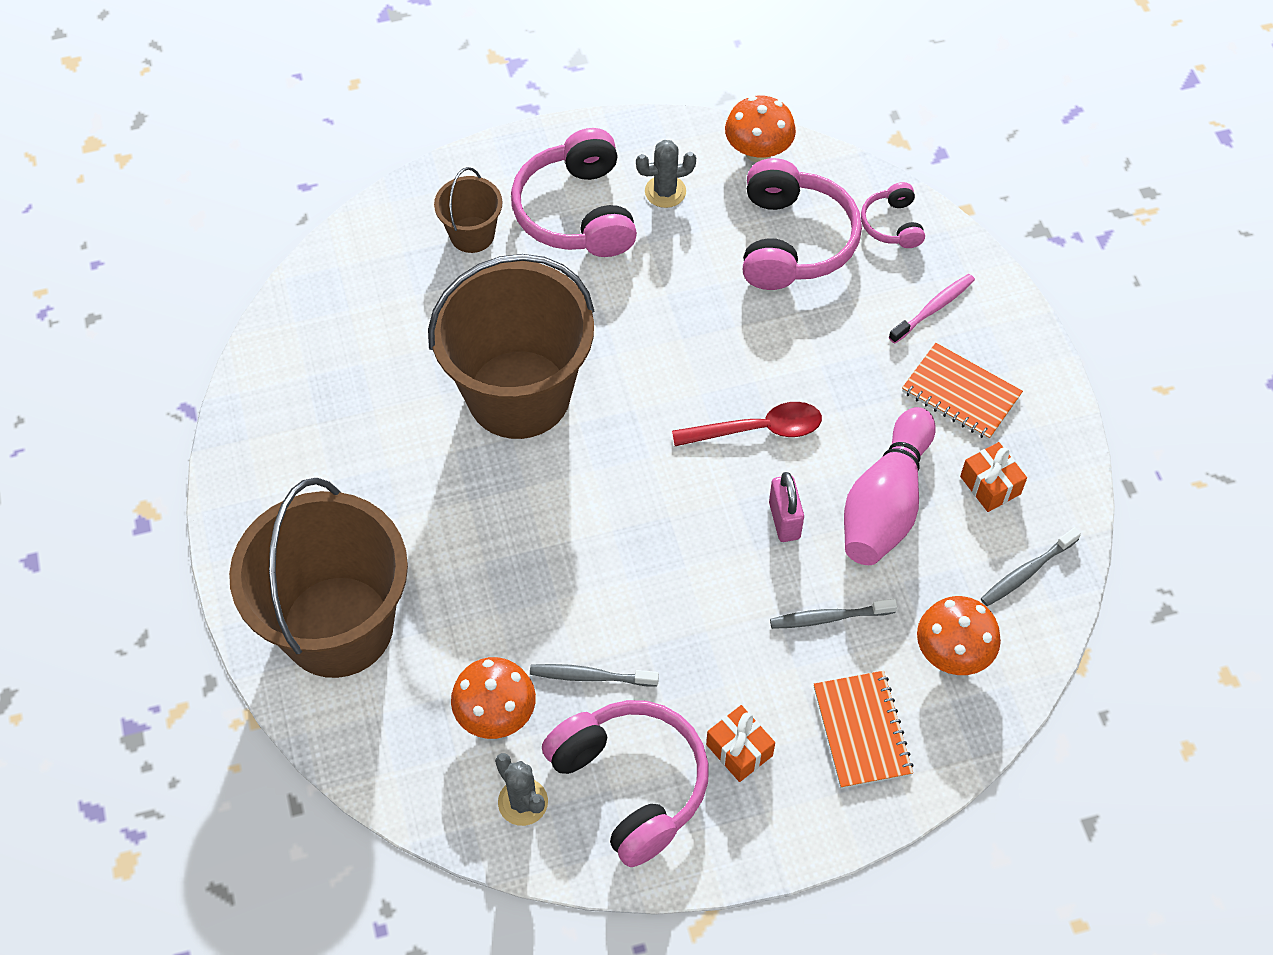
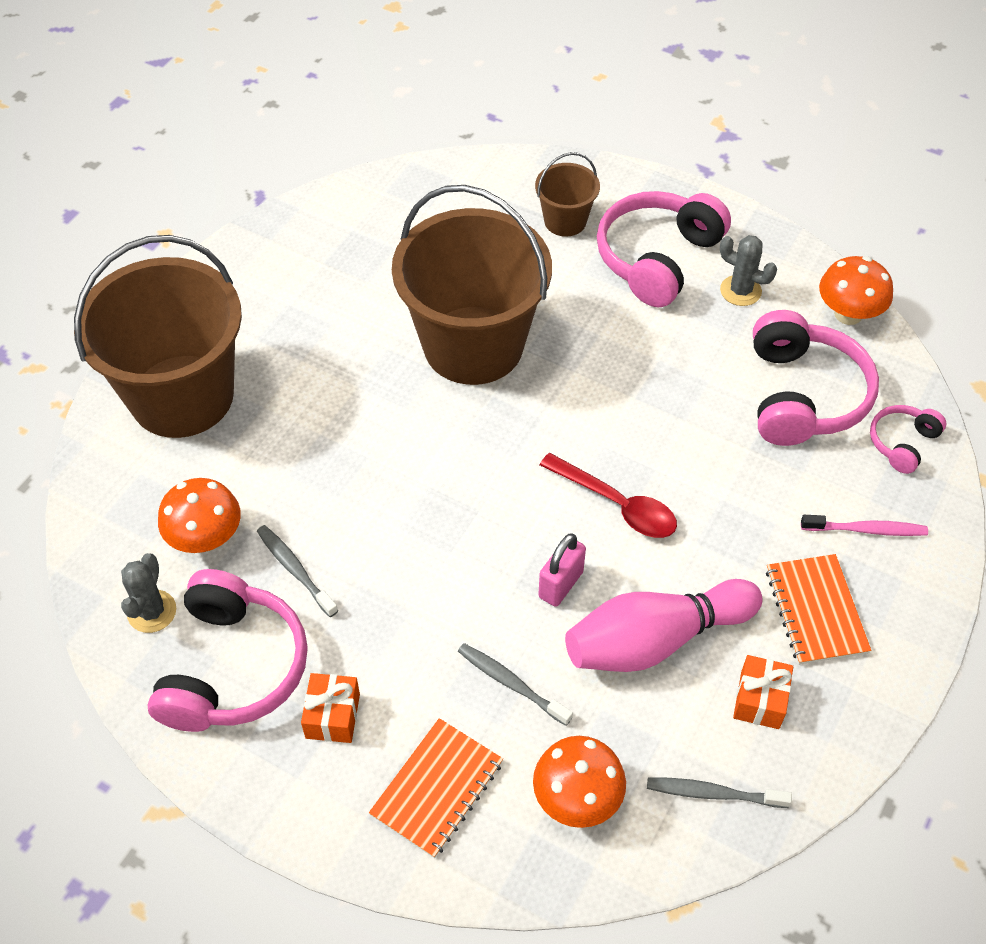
camera: 45 degrees right, 5 degrees down
pink headphones [743,158,862,290] -> pink headphones turned 45 degrees counterclockwise [753,310,879,446]

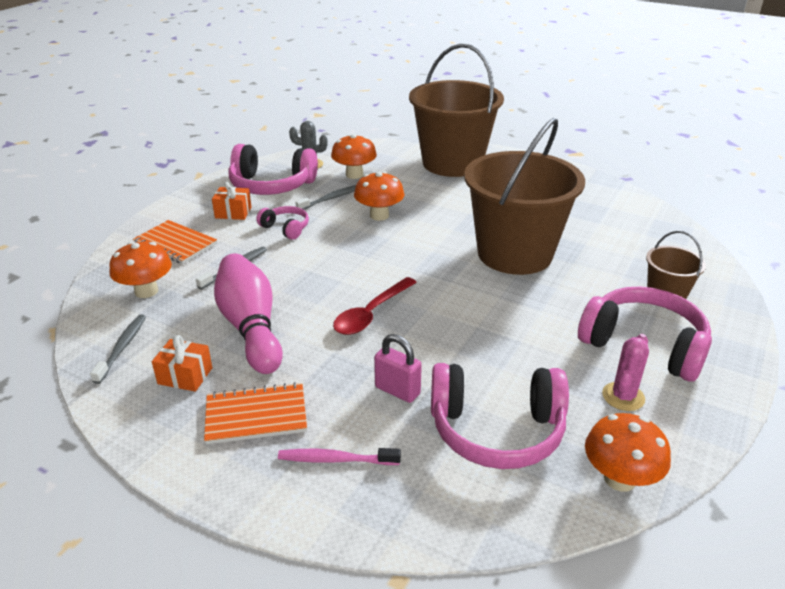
camera: 90 degrees right, 20 degrees down
pink padlock [538,533,586,607] -> pink padlock moved to [374,334,422,403]
grey cactus [720,235,777,306] -> pink cactus [602,334,649,411]
pink toothbrush [801,515,928,536] -> pink toothbrush turned 90 degrees clockwise [278,448,401,465]
pink headphones [870,405,946,474] -> pink headphones moved to [256,206,309,240]
none -> orange mushroom [354,171,404,221]

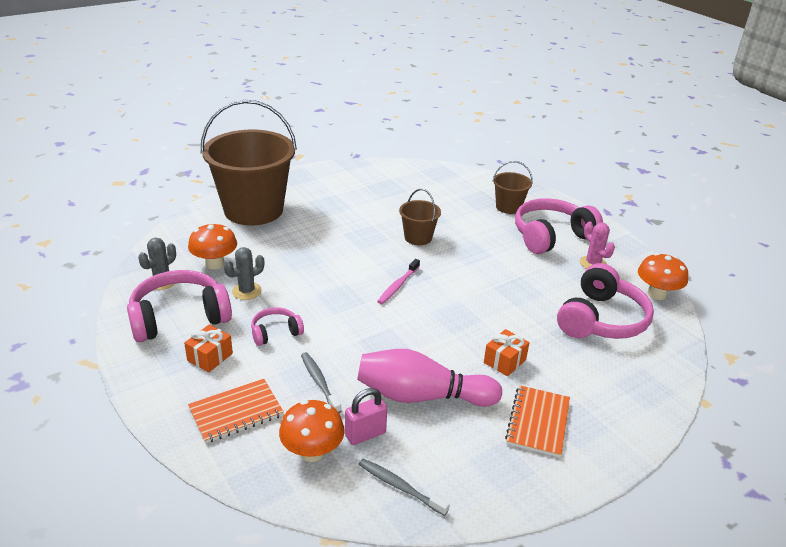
camera: 65 degrees left, 0 degrees up
orange gift [152,335,212,392] -> orange gift moved to [484,329,530,376]
pink headphones [228,144,318,195] -> pink headphones turned 150 degrees counterclockwise [127,270,232,342]
pink toothbrush [278,448,401,465] -> pink toothbrush moved to [377,259,420,304]
grey toothbrush [295,185,356,210] -> grey cactus [224,247,264,300]
red spoon [333,277,417,335] -> none
orange mushroom [354,171,404,221] -> none
pink padlock [374,334,422,403] -> pink padlock moved to [345,388,387,445]
brown bucket [464,118,585,275] -> brown bucket [399,189,441,245], size x0.45

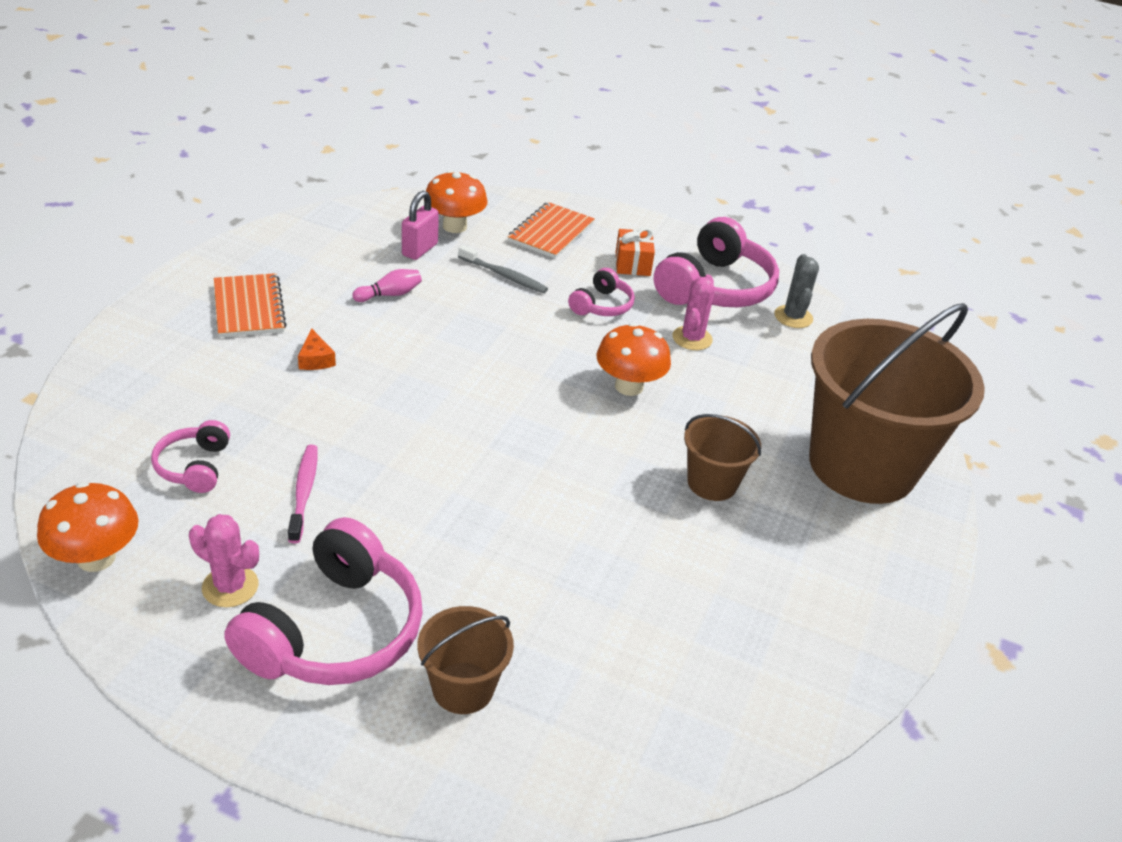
camera: 145 degrees right, 5 degrees up
orange mushroom [188,222,237,269] -> orange mushroom moved to [597,323,671,396]
grey cactus [224,247,264,300] -> pink cactus [672,275,715,350]
pink bowling pin [357,349,502,407] -> pink bowling pin [352,269,422,302], size x0.42
grey toothbrush [358,459,450,516] -> none
pink toothbrush [377,259,420,304] -> pink toothbrush moved to [288,445,318,543]
brown bucket [399,189,441,245] -> brown bucket moved to [684,414,761,501]
orange gift [484,329,530,376] -> orange cheese [298,328,336,370]
pink headphones [557,263,654,339] -> pink headphones [151,420,230,493], size x0.51

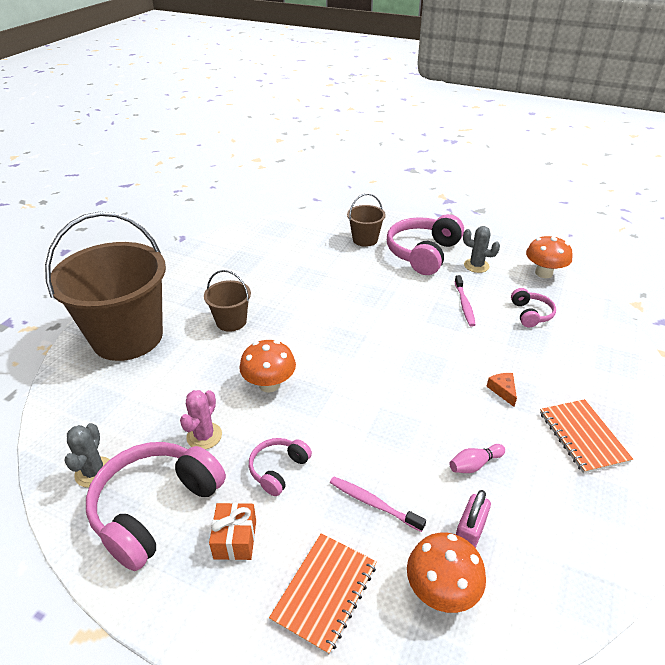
camera: 175 degrees left, 0 degrees up
pink cactus [189,514,259,607] -> grey cactus [463,226,500,273]
grey toothbrush [458,245,548,293] -> pink toothbrush [330,477,426,532]

